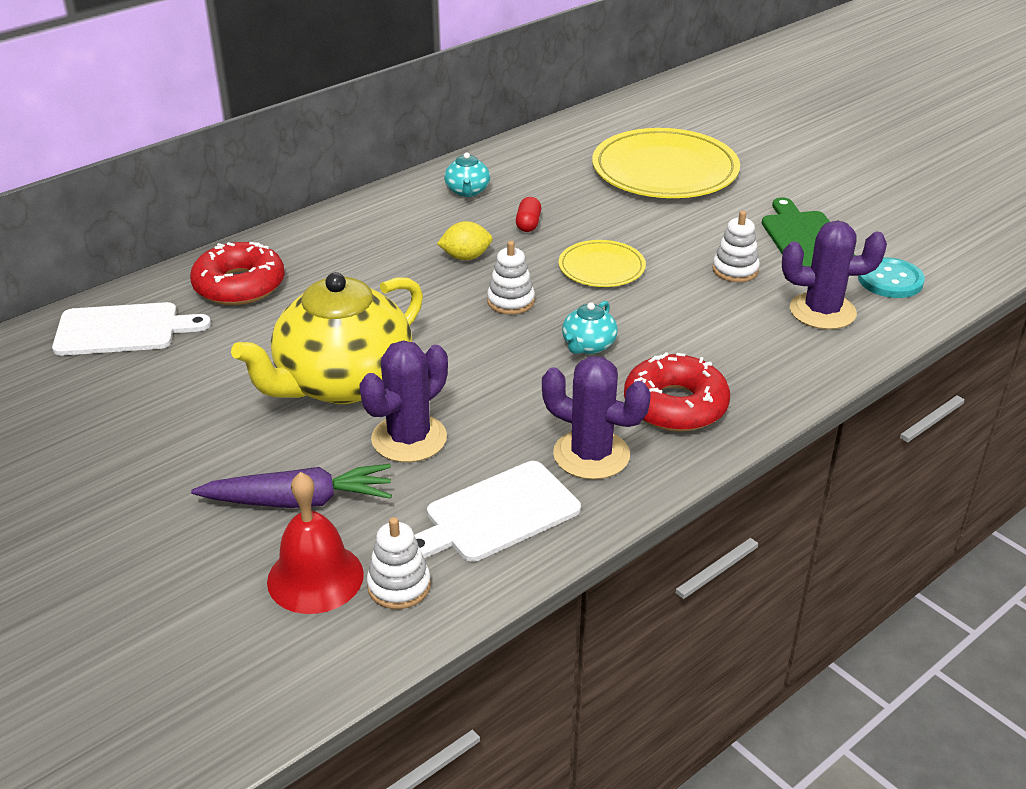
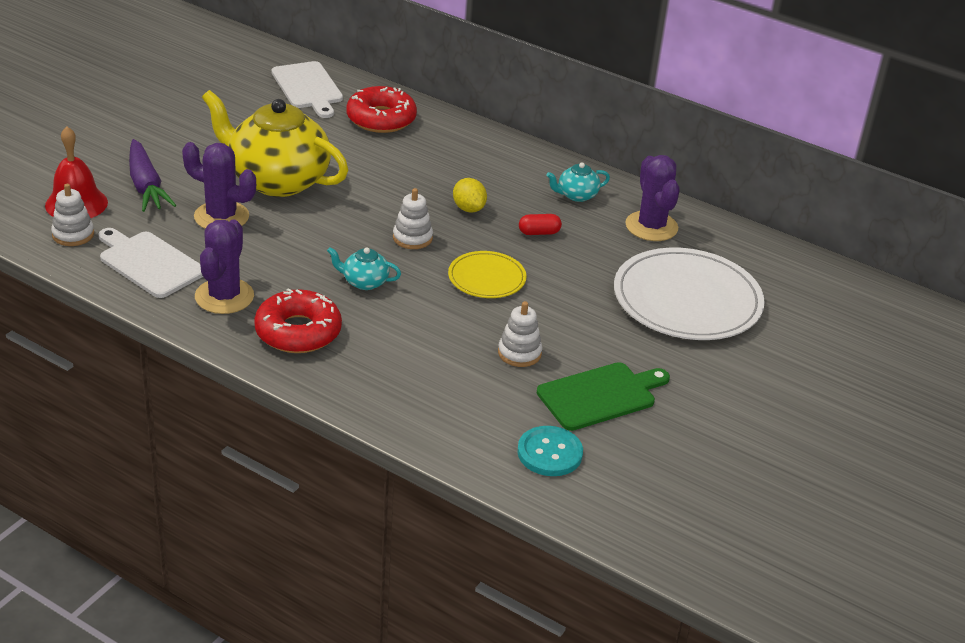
camera: 70 degrees right, 0 degrees up
yellow plate [592,128,740,198] -> white plate [614,248,765,340]
purple cactus [782,221,887,329] -> purple cactus moved to [625,155,680,241]

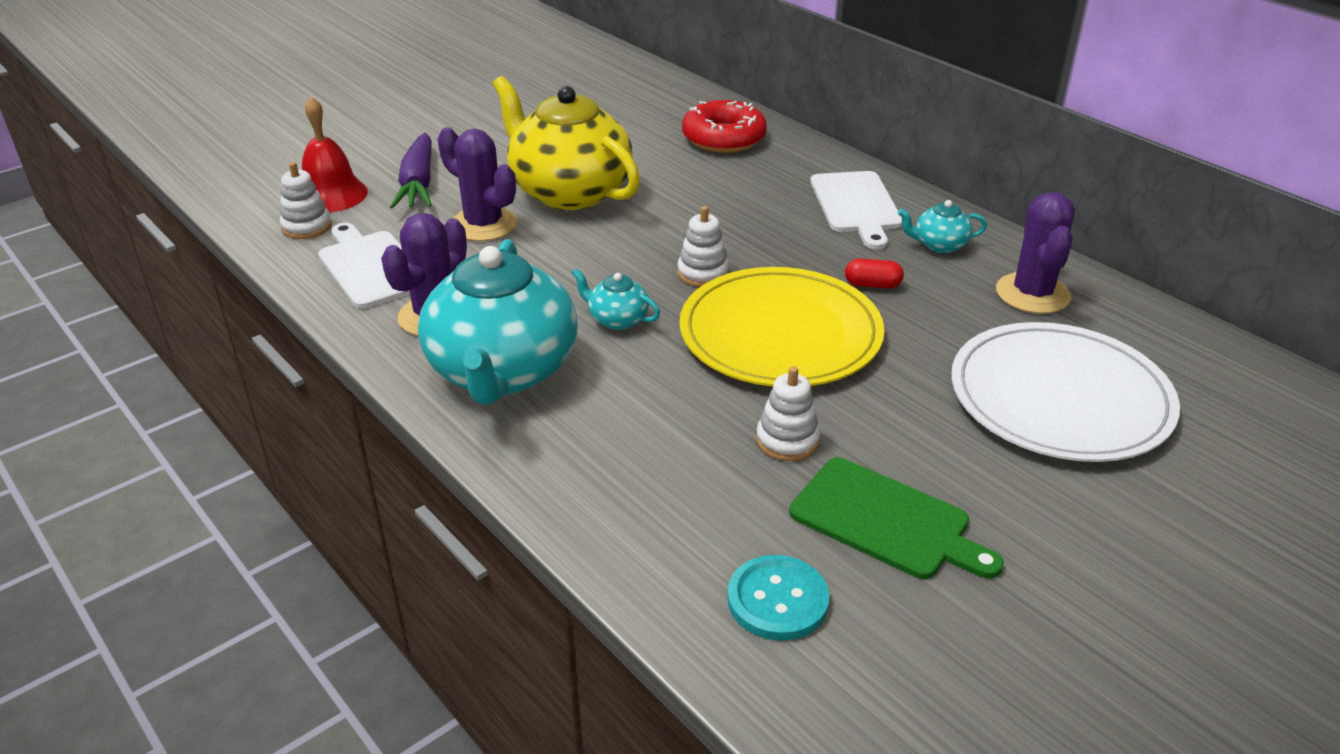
camera: 20 degrees right, 0 degrees up
red donut [254,288,342,353] -> turquoise teapot [418,239,578,405]
white cutting board [271,61,343,118] -> white cutting board moved to [810,171,902,249]
yellow plate [448,251,527,298] -> yellow plate [679,267,884,387], size x1.91
yellow lemon [453,178,487,213] -> none
green cutting board [537,362,670,431] -> green cutting board turned 45 degrees clockwise [789,457,1004,579]

